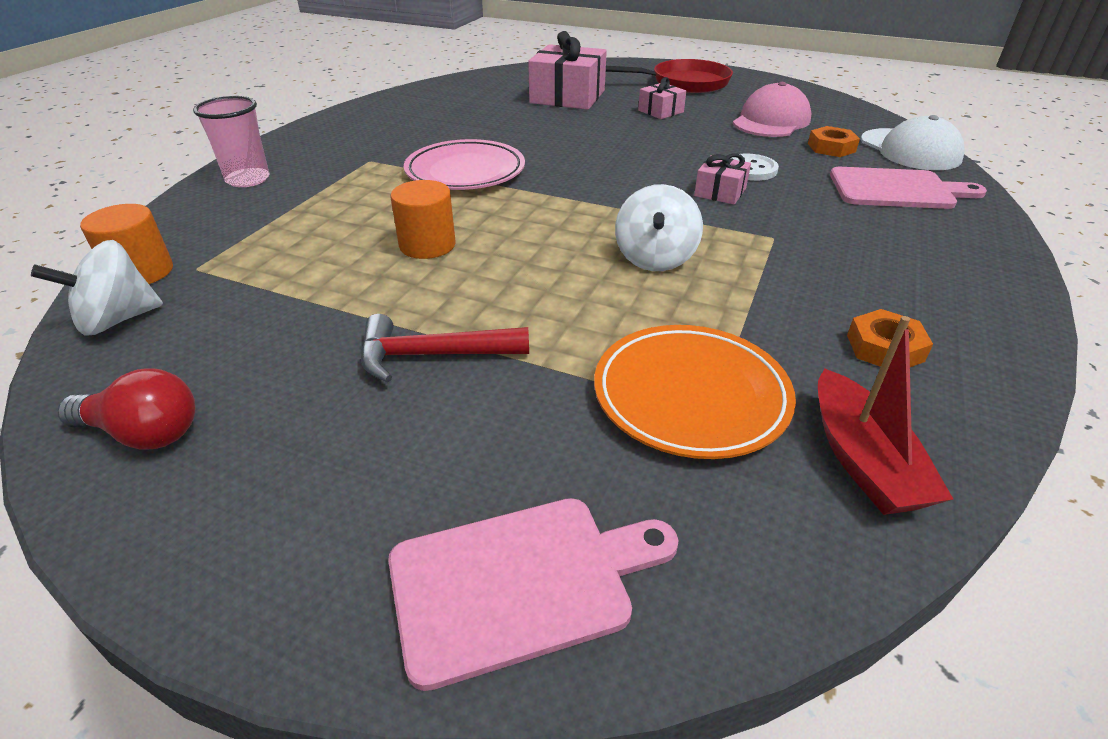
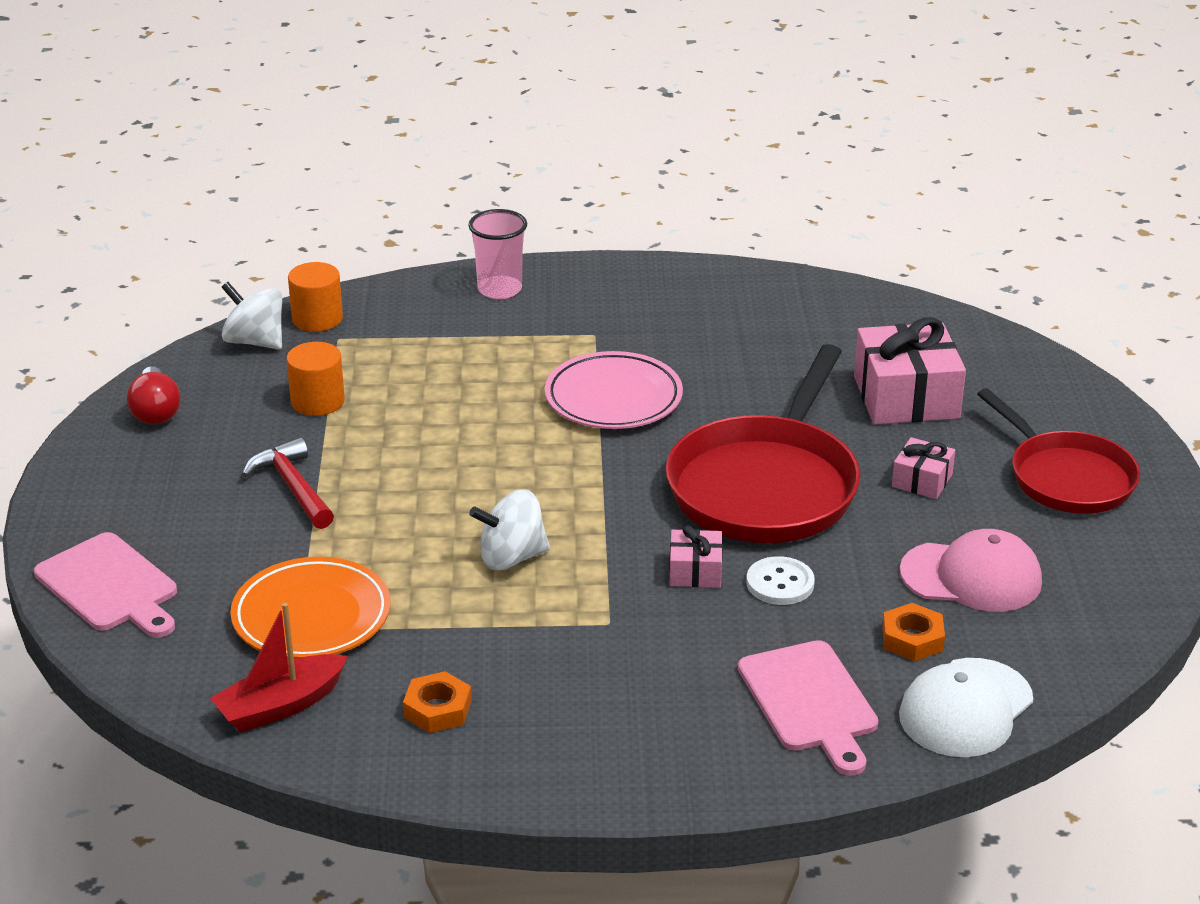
camera: 65 degrees right, 5 degrees down
orange cylinder [391,180,456,259] -> orange cylinder moved to [287,342,345,416]
none -> red pan [666,344,860,543]

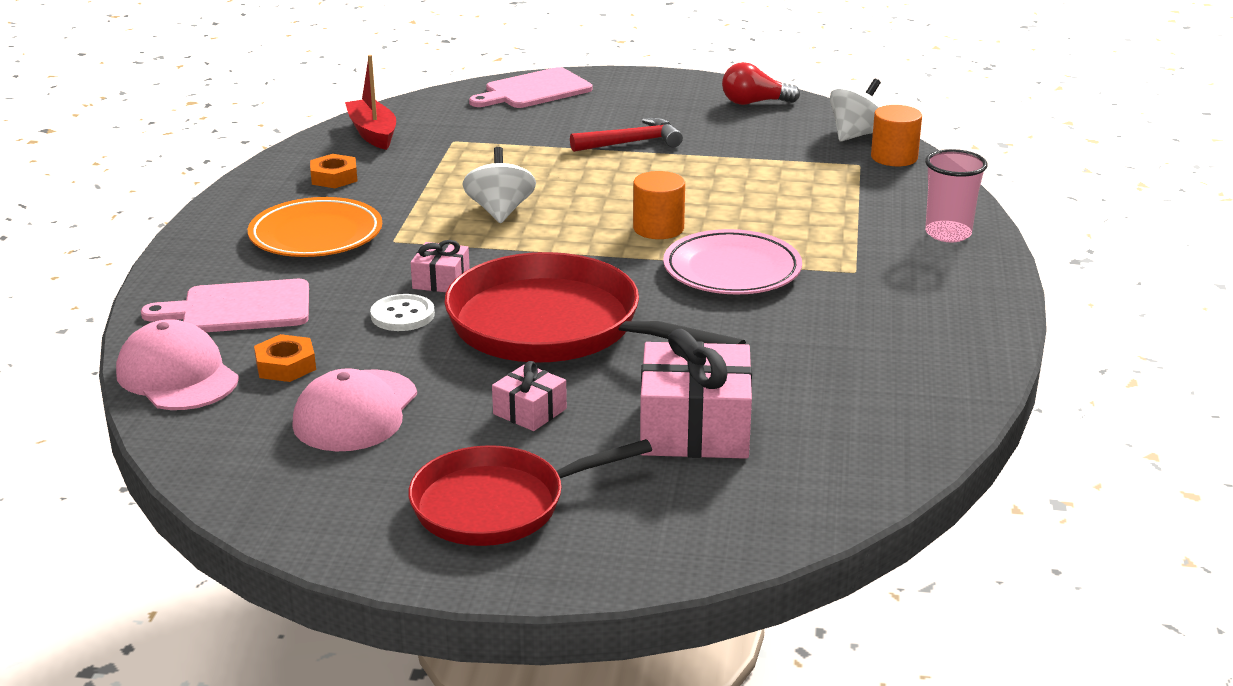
camera: 100 degrees right, 5 degrees down
orange plate [230,557,391,659] -> orange plate moved to [248,197,382,257]
orange cylinder [287,342,345,416] -> orange cylinder moved to [633,171,685,239]
white cap [899,658,1033,757] -> pink cap [116,319,239,410]

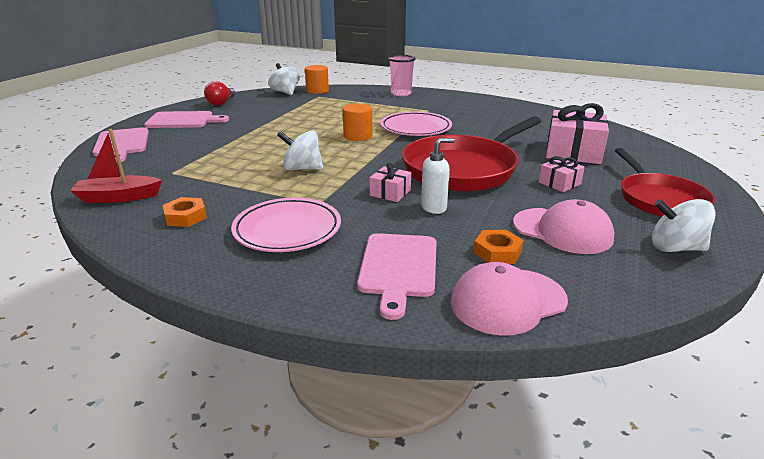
camera: 75 degrees left, 0 degrees up
orange plate [248,197,382,257] -> pink plate [231,198,341,252]
white button [370,294,435,331] -> white soap dispenser [421,138,455,214]
red hammer [570,118,683,152] -> none
none -> pink cutting board [144,111,229,128]
none -> white spinning top [652,199,716,252]

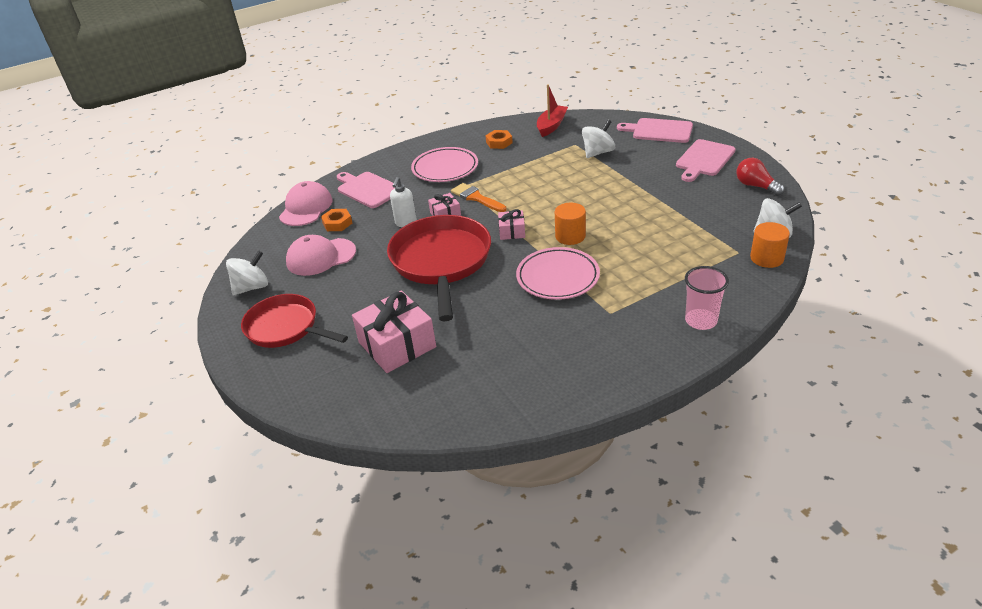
camera: 130 degrees right, 10 degrees up
white spinning top [277,130,323,171] -> white spinning top moved to [582,120,616,158]
pink gift [539,156,585,192] -> pink gift moved to [498,209,525,240]
none -> orange brush [451,183,506,212]

